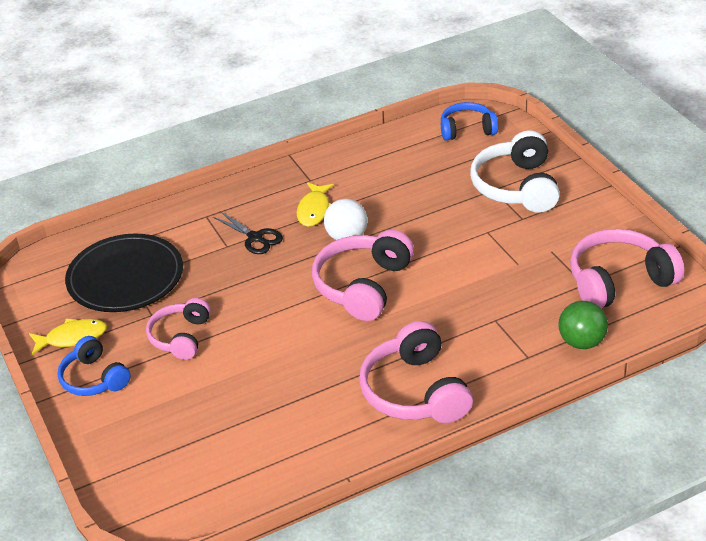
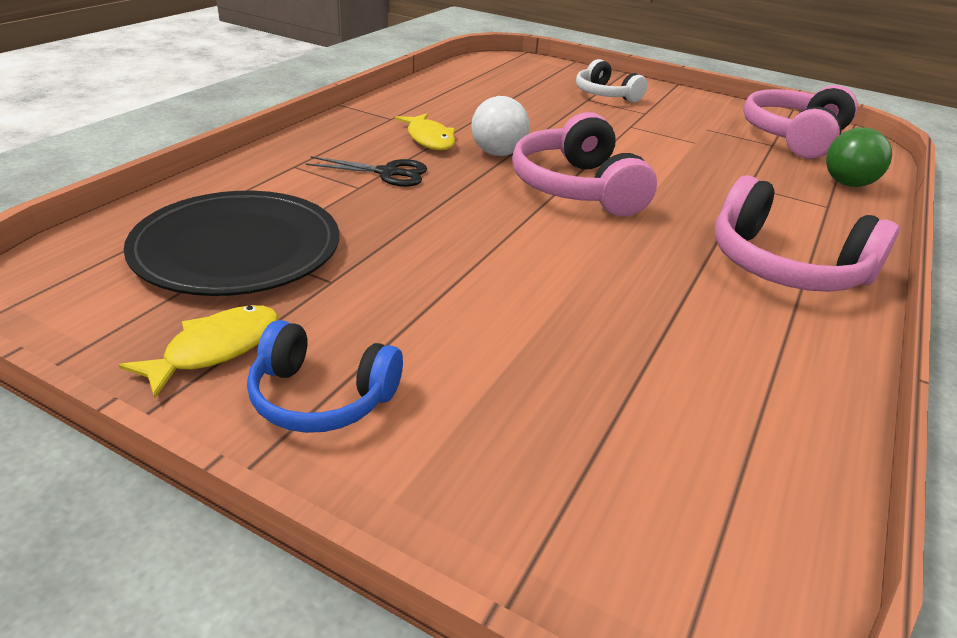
camera: 40 degrees left, 5 degrees down
pink headphones [146,298,211,360] -> none
blue headphones [441,102,498,141] -> none
white headphones [470,130,560,213] -> white headphones [576,59,647,102], size x0.63

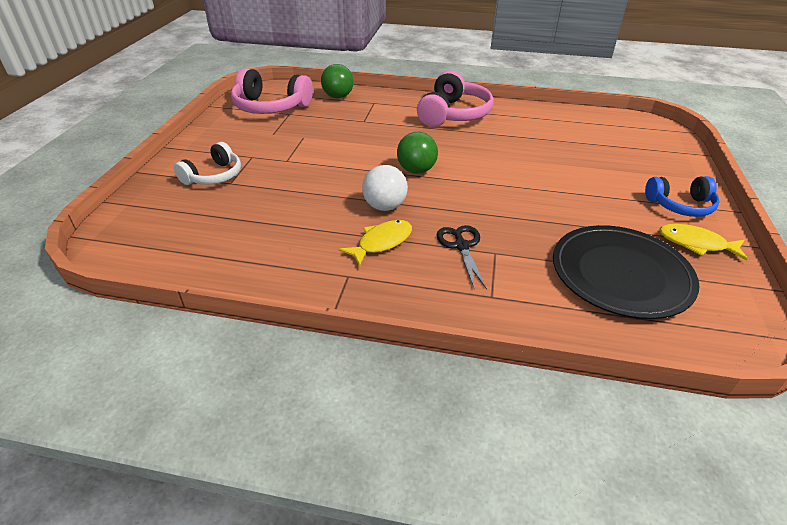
camera: 105 degrees left, 5 degrees up
blue headphones [247,320,403,433] -> blue headphones turned 90 degrees clockwise [645,176,720,217]
pink headphones [512,112,657,217] -> green ball [397,132,438,174]

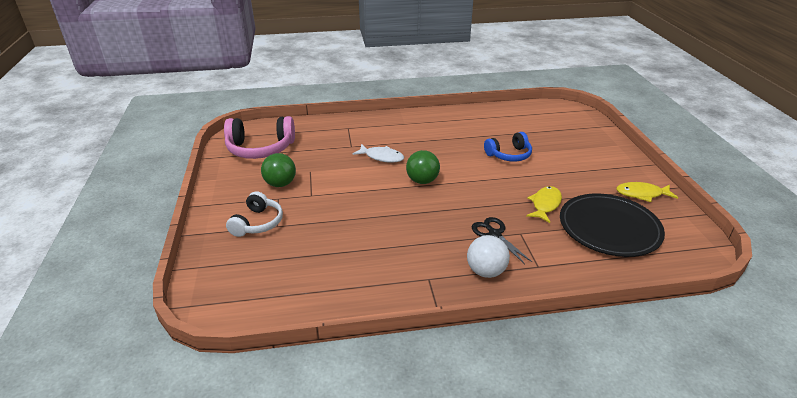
camera: 20 degrees left, 5 degrees down
green ball [321,64,354,98] -> green ball moved to [261,153,296,187]
yellow fish [339,220,412,267] -> yellow fish moved to [526,186,562,223]
white ball [362,165,408,211] -> white ball moved to [467,235,510,278]
pink headphones [417,71,494,127] -> none
blue headphones [645,176,720,217] -> blue headphones moved to [484,132,532,161]
none -> white fish [352,144,404,163]

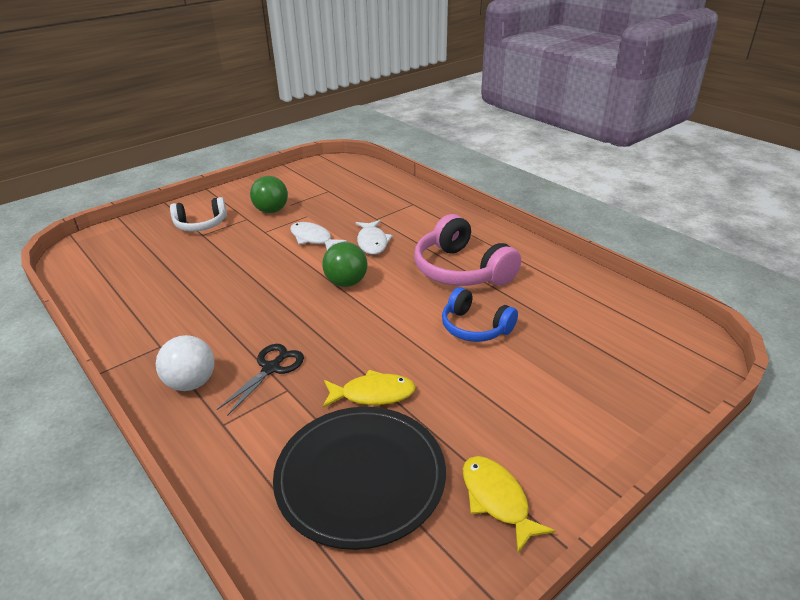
camera: 60 degrees right, 0 degrees up
pink headphones [224,116,295,159] -> pink headphones moved to [414,214,521,286]
none -> white fish [290,222,347,250]

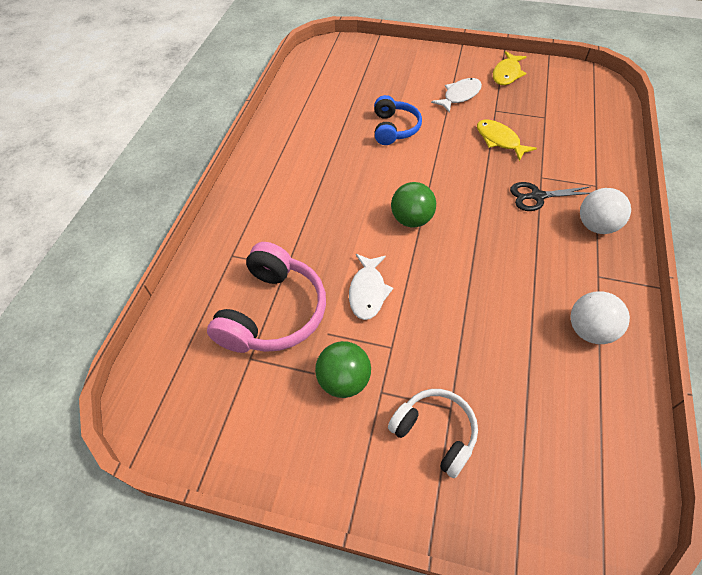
camera: 125 degrees left, 20 degrees up
black plate [273,407,446,550] -> none
white fish [356,220,393,255] -> white fish moved to [431,78,482,113]
pink headphones [414,214,521,286] -> pink headphones moved to [207,242,326,353]
none -> white ball [570,291,630,344]

